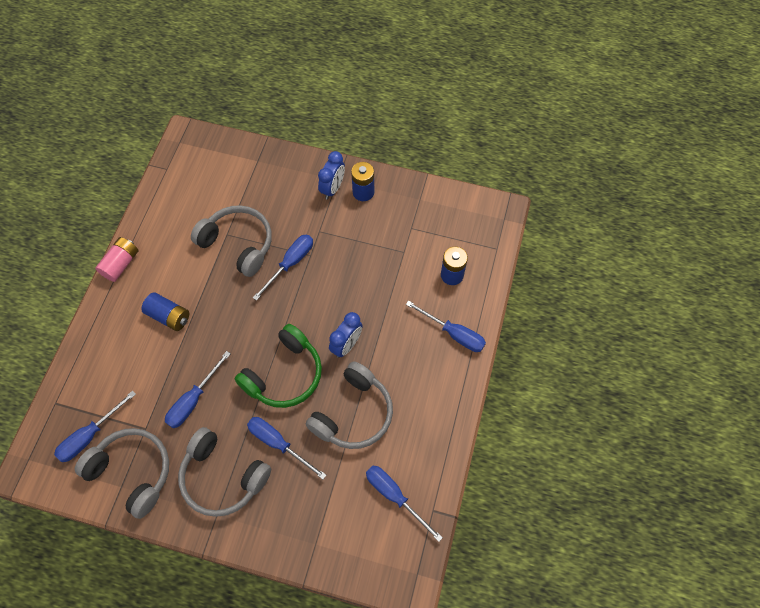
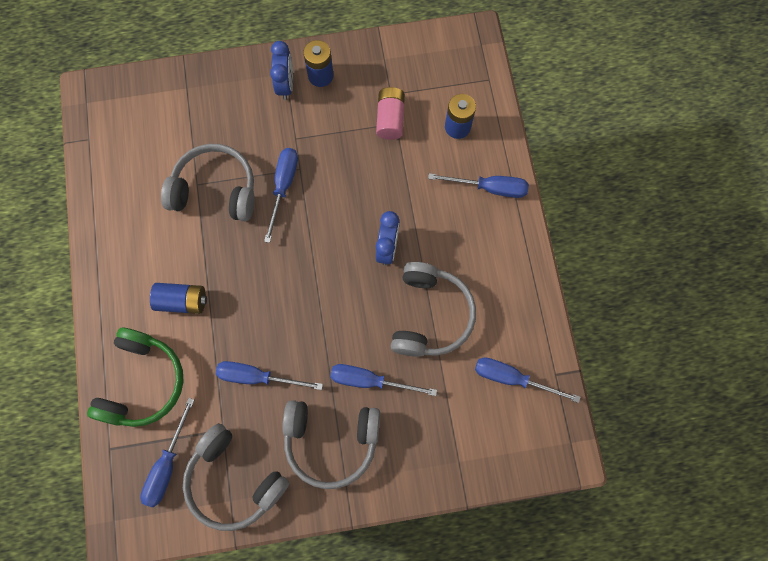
camera: 25 degrees left, 10 degrees up
grey headphones [75,428,169,519] -> grey headphones turned 150 degrees counterclockwise [183,423,289,531]
pink battery [95,237,138,282] -> pink battery moved to [376,87,405,140]
blue screwdriver [165,351,231,428] -> blue screwdriver turned 90 degrees clockwise [216,361,323,390]
green headphones [235,324,322,408] -> green headphones moved to [87,328,184,427]

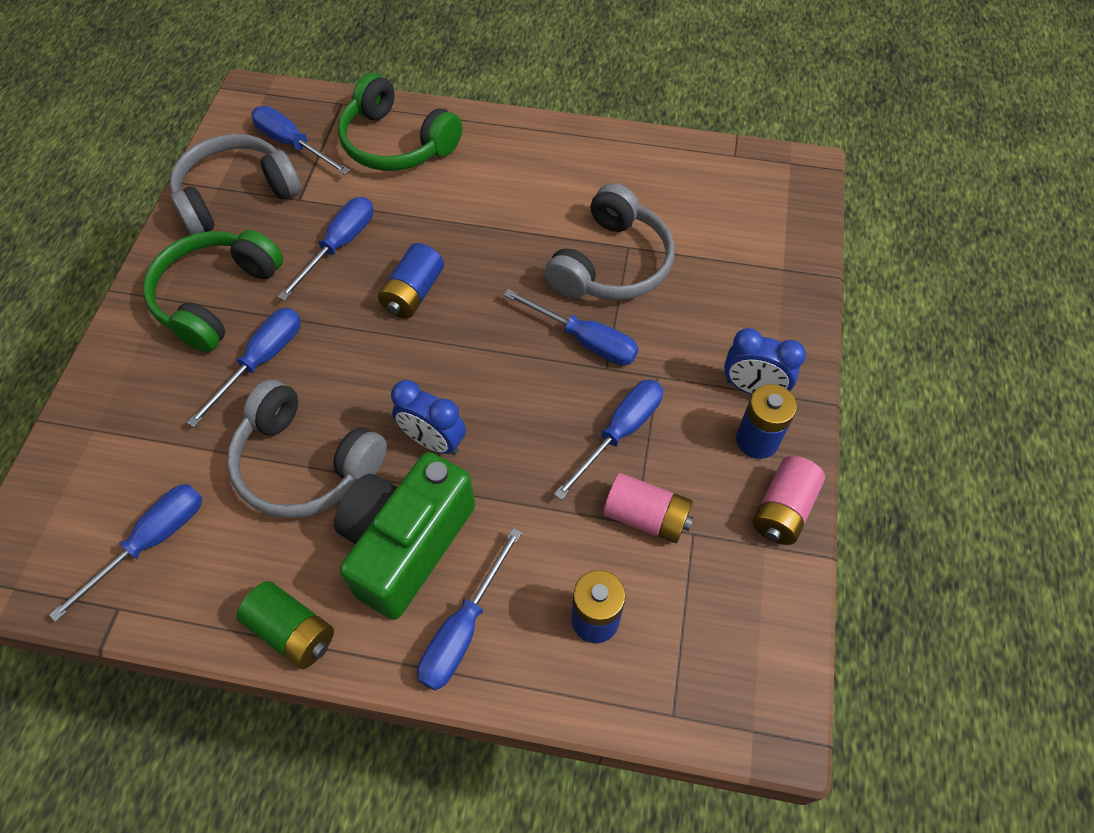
camera: 110 degrees right, 15 degrees down
blue battery [150,283,207,314] -> blue battery moved to [378,243,444,318]
grey headphones [283,400,380,489] -> green headphones [143,230,283,353]
none -> green battery [237,581,334,669]
none -> green camera [334,452,475,620]
none -> blue screwdriver [554,380,663,500]
none -> pink battery [753,456,825,545]

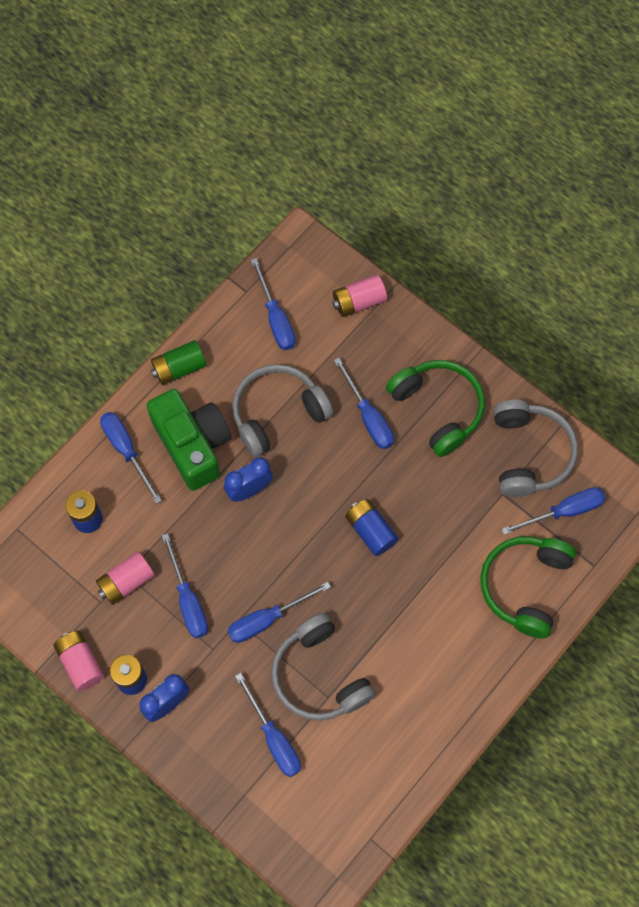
camera: 120 degrees right, 10 degrees up
blue screwdriver [278,197,373,300] -> blue screwdriver moved to [235,673,301,777]
green headphones [338,73,462,171] -> green headphones turned 45 degrees counterclockwise [480,536,576,638]
none -> pink battery [333,275,387,317]

